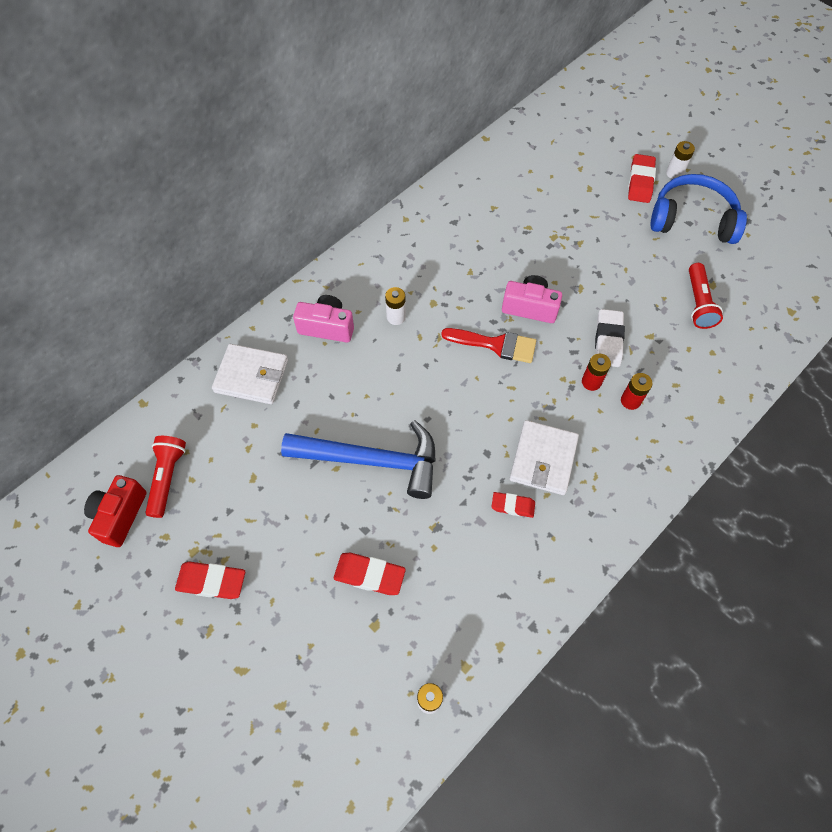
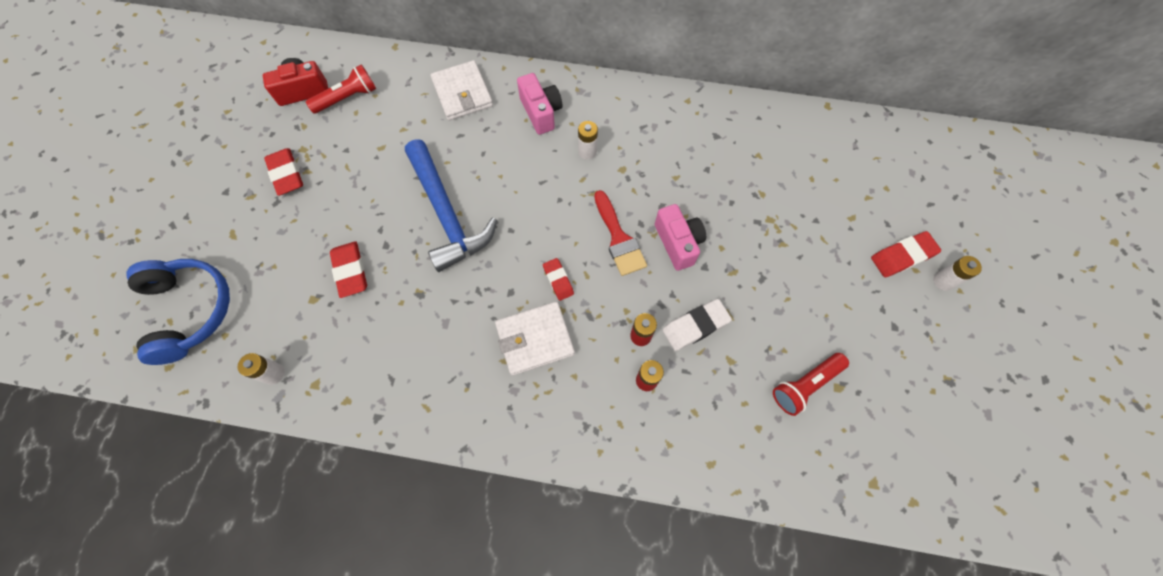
camera: 55 degrees right, 5 degrees up
red eraser [492,492,535,518] -> red eraser moved to [543,258,574,301]
blue headphones [651,174,747,244] -> blue headphones moved to [126,259,230,365]

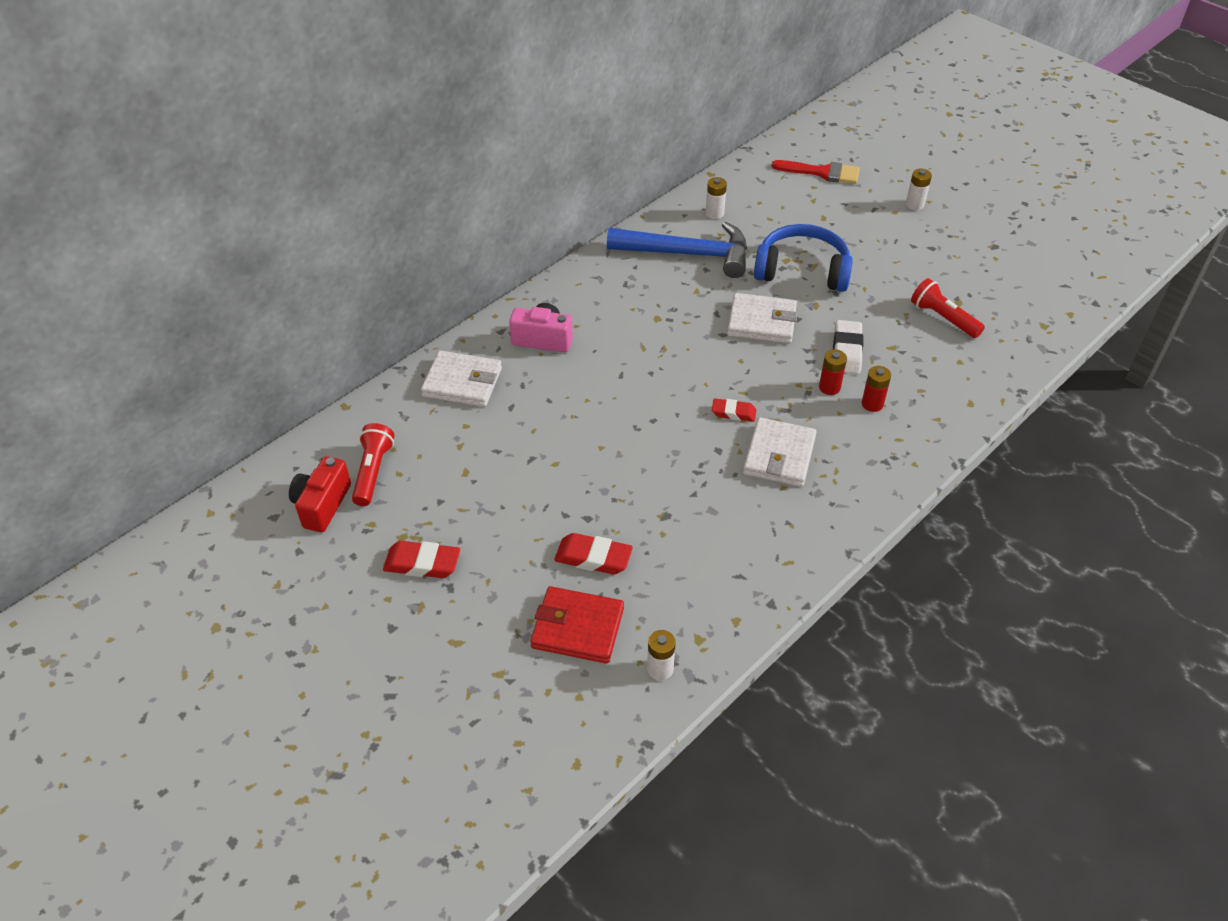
camera: 55 degrees left, 20 degrees down
blue headphones [126,259,230,365] -> blue headphones moved to [754,224,853,292]
blue hammer [405,139,497,272] -> blue hammer moved to [607,222,747,278]
white battery [578,121,598,160] -> white battery moved to [706,177,727,219]
red brush [594,190,647,276] -> red brush moved to [771,160,860,184]
pink camera [655,204,706,271] -> white wallet [727,293,797,343]
red flashlight [773,353,849,416] -> red flashlight turned 135 degrees clockwise [911,278,985,338]
red eraser [871,231,941,277] -> none
none -> red wallet [530,586,624,664]

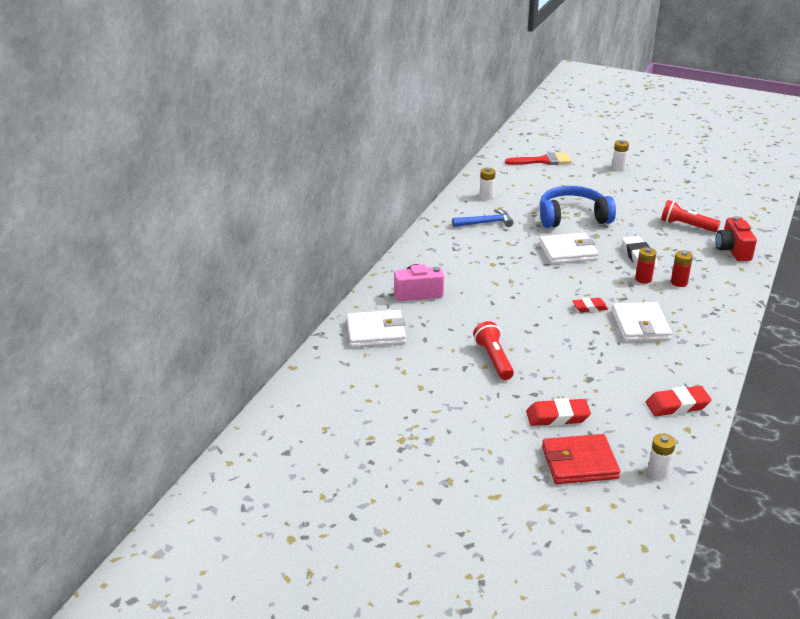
camera: 20 degrees left, 15 degrees down
red camera [289,456,351,532] -> red camera moved to [716,216,757,261]
red flashlight [352,423,394,506] -> red flashlight moved to [473,321,514,380]
red eraser [383,541,460,578] -> red eraser moved to [646,386,712,416]
blue hammer [607,222,747,278] -> blue hammer [452,209,514,227], size x0.54

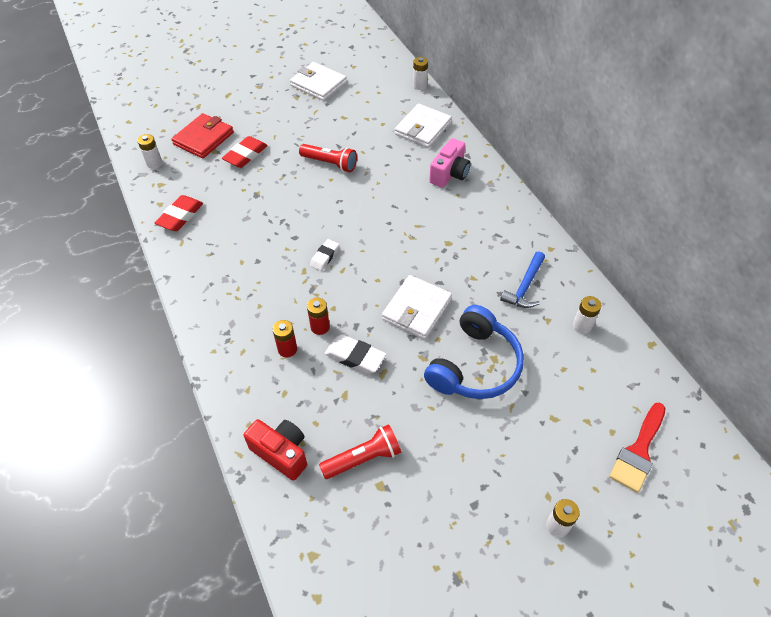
camera: 130 degrees right, 20 degrees up
red eraser [572,298,608,312] -> white eraser [310,239,339,271]
white wallet [612,302,672,342] -> white wallet moved to [290,62,347,101]
none -> white battery [413,57,428,90]

